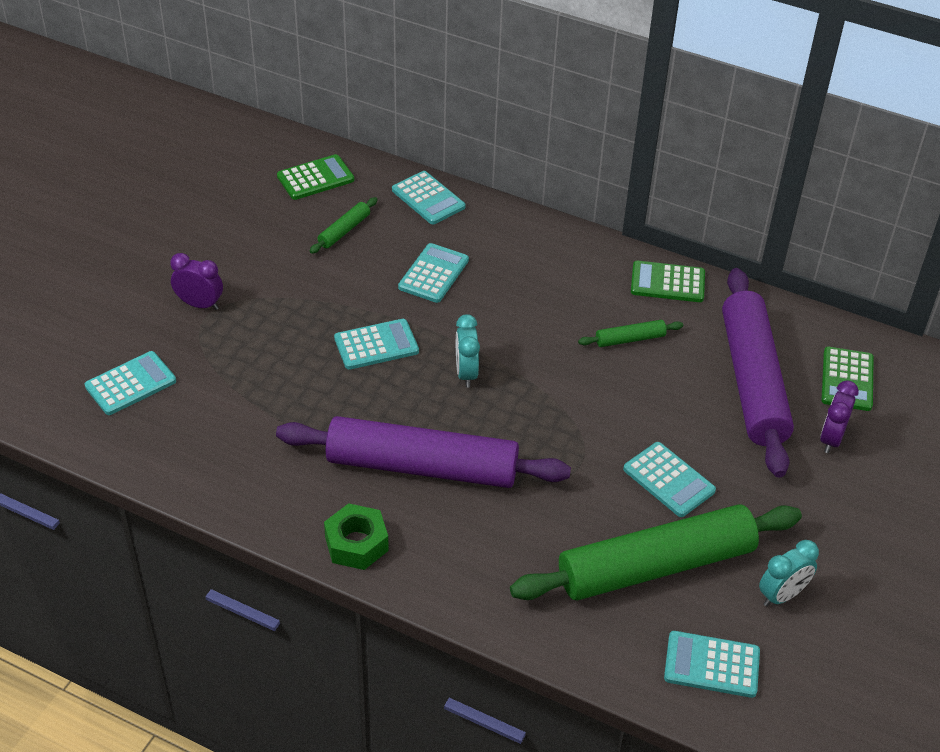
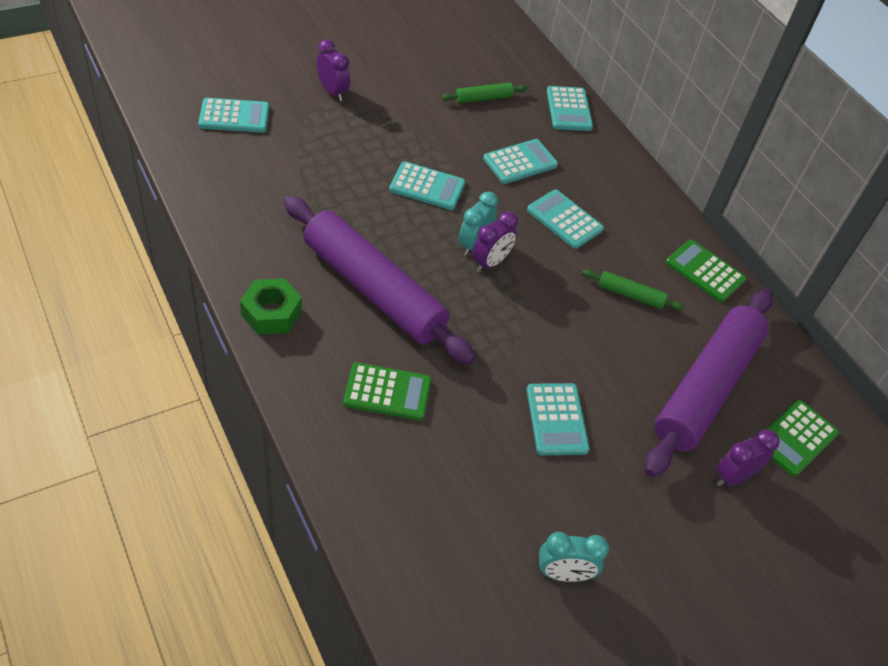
camera: 30 degrees right, 5 degrees up
green calculator [277,154,354,200] -> green calculator moved to [343,362,431,420]
green rolling pin [510,504,802,600] -> none
turquoise calculator [664,631,760,698] -> turquoise calculator moved to [527,190,604,249]
none -> purple clock [472,212,518,272]

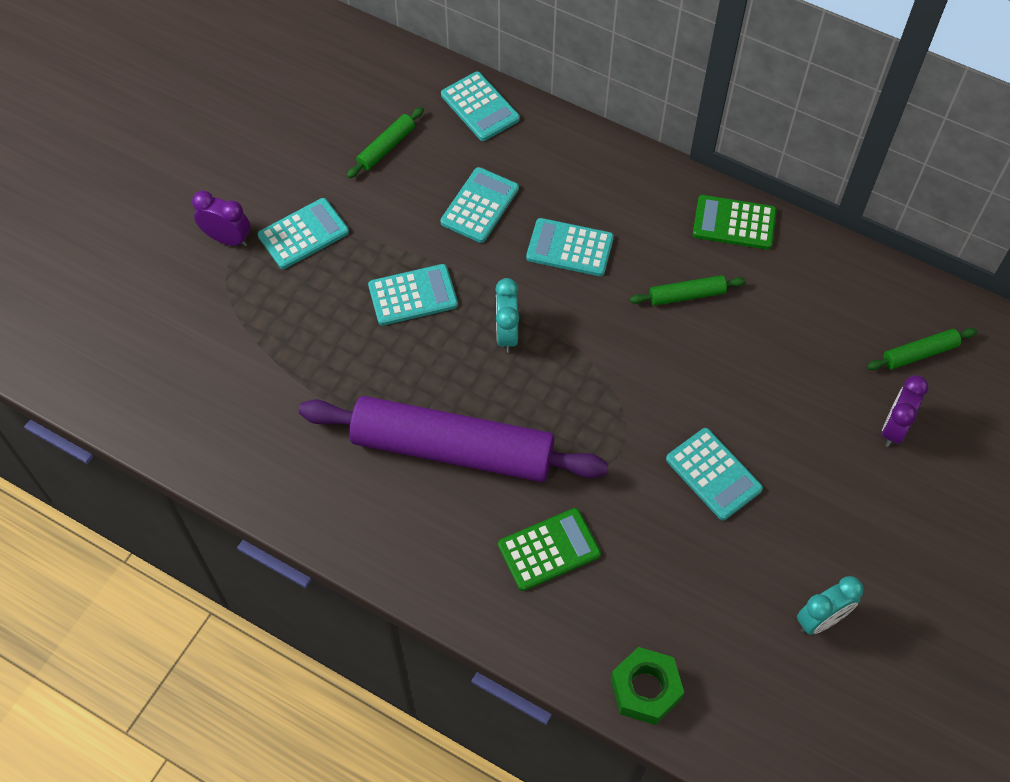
camera: 25 degrees left, 10 degrees up
turquoise calculator [198,98,269,133] -> turquoise calculator moved to [258,198,349,269]
green nut [240,278,302,335] -> green nut moved to [611,647,684,725]
purple clock [472,212,518,272] -> none
purple rolling pin [645,289,773,477] -> none
green calculator [766,400,839,476] -> green rolling pin [867,328,977,370]

